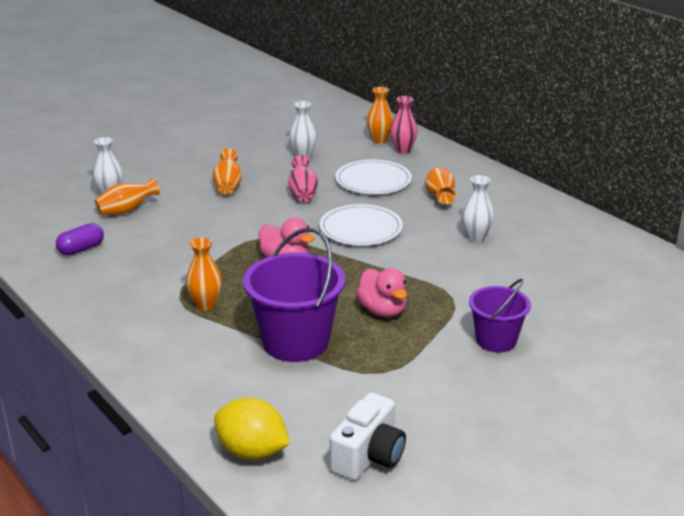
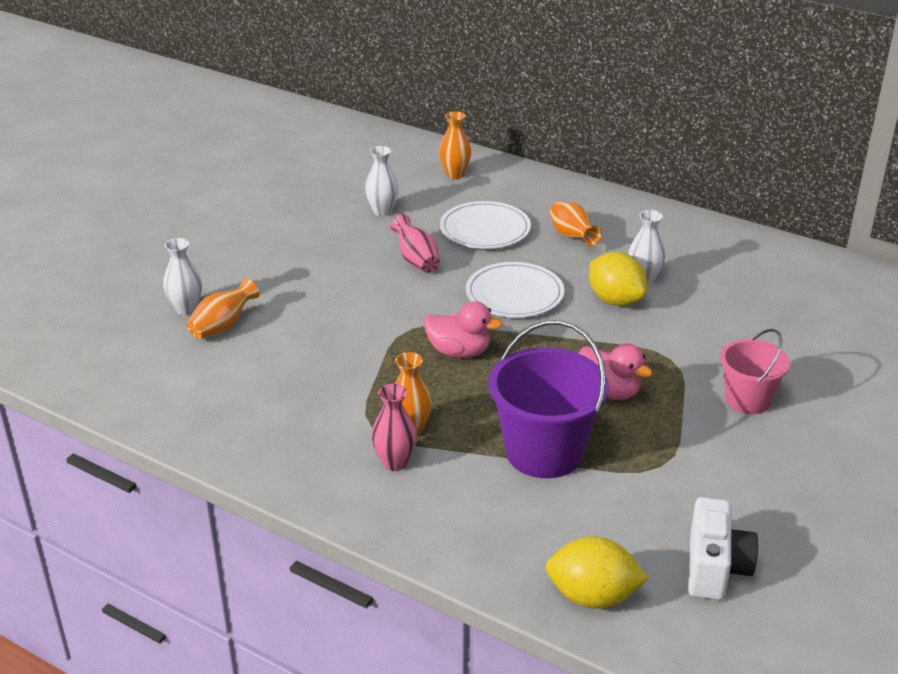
camera: 20 degrees left, 5 degrees up
purple capsule [56,223,104,255] -> none
orange vase [213,149,242,195] -> none
pink vase [390,96,418,154] -> pink vase moved to [372,384,416,471]
purple bucket [469,279,531,353] -> pink bucket [720,329,790,414]
none -> yellow lemon [589,252,647,306]

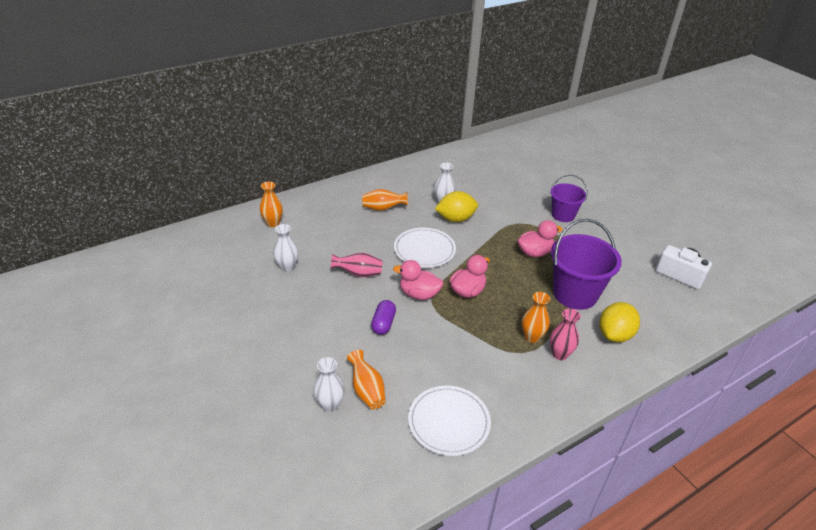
camera: 65 degrees left, 5 degrees up
white plate [440,201,531,249] -> white plate moved to [408,386,491,456]
yellow lemon [545,536,648,609] -> yellow lemon moved to [599,302,640,343]
pink bucket [720,329,790,414] -> purple bucket [551,174,587,222]
none -> purple capsule [371,300,396,335]
none -> pink duck [393,260,443,300]

